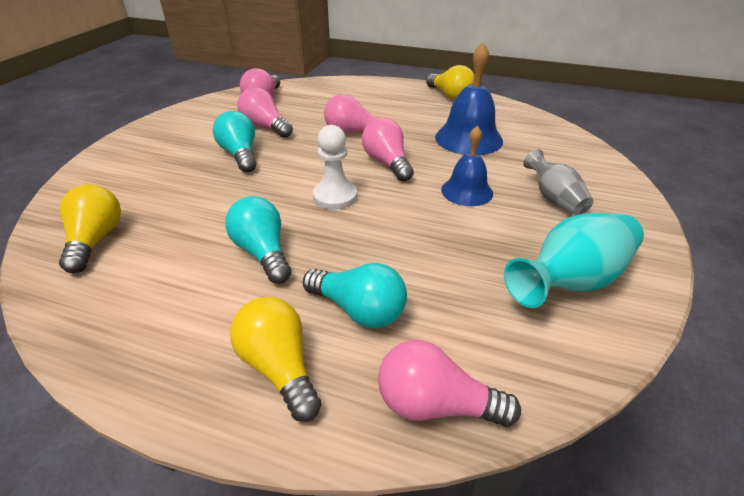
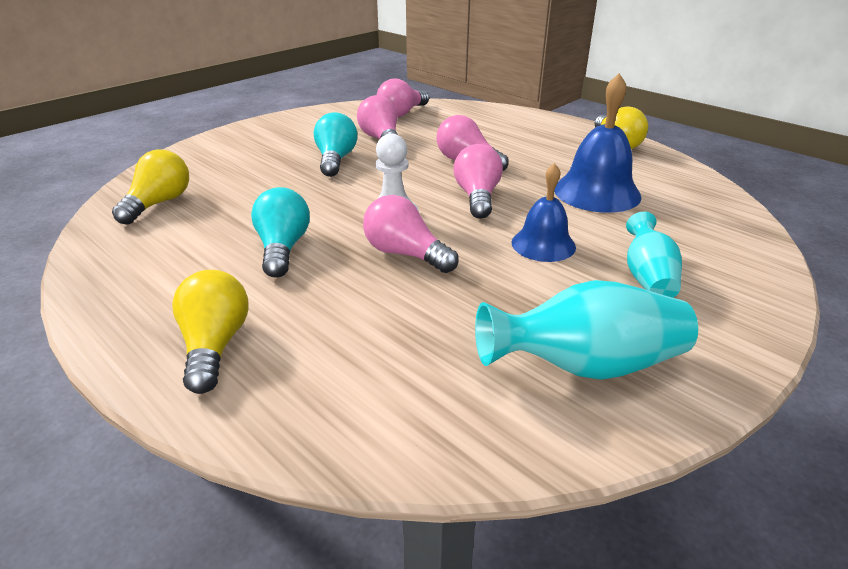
camera: 25 degrees right, 5 degrees down
turquoise light bulb [303,263,407,328] -> none
pink light bulb [378,340,521,427] -> pink light bulb moved to [363,195,459,273]
grey vase [523,149,593,215] -> turquoise vase [626,212,682,298]

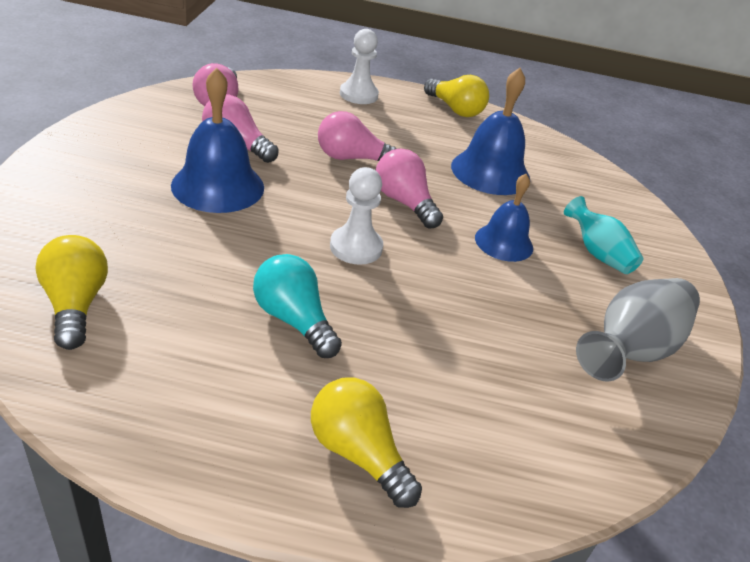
camera: 40 degrees left, 5 degrees up
turquoise light bulb [314,112,357,177] -> blue bell [171,68,264,213]
pink light bulb [363,195,459,273] -> none
turquoise vase [475,280,698,380] -> grey vase [576,278,700,381]
none -> white pawn [340,29,379,104]

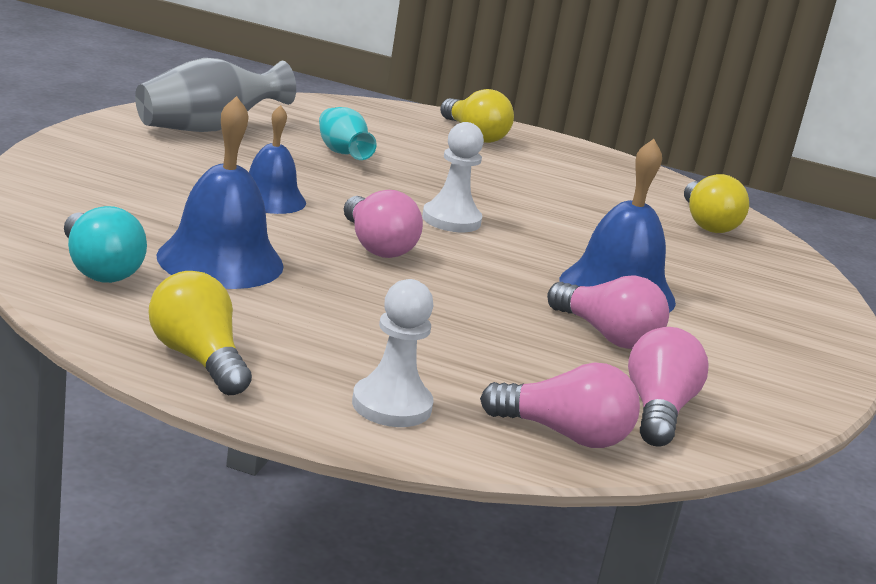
camera: 170 degrees left, 15 degrees down
turquoise light bulb [253,254,342,358] -> turquoise light bulb moved to [64,206,147,283]
pink light bulb [318,111,397,161] -> pink light bulb moved to [480,362,640,448]
turquoise vase [564,196,643,274] -> turquoise vase moved to [319,107,377,160]

